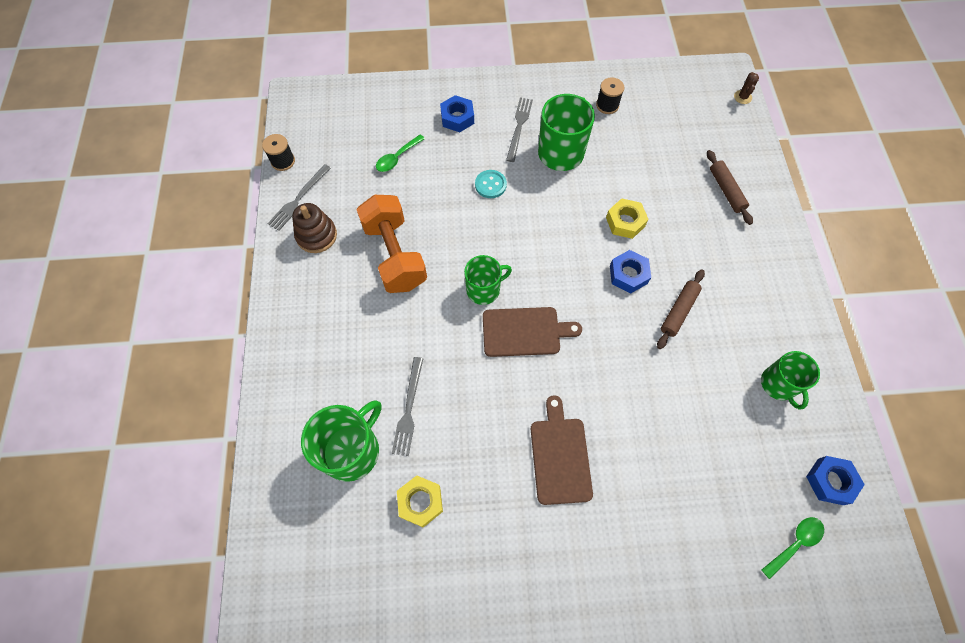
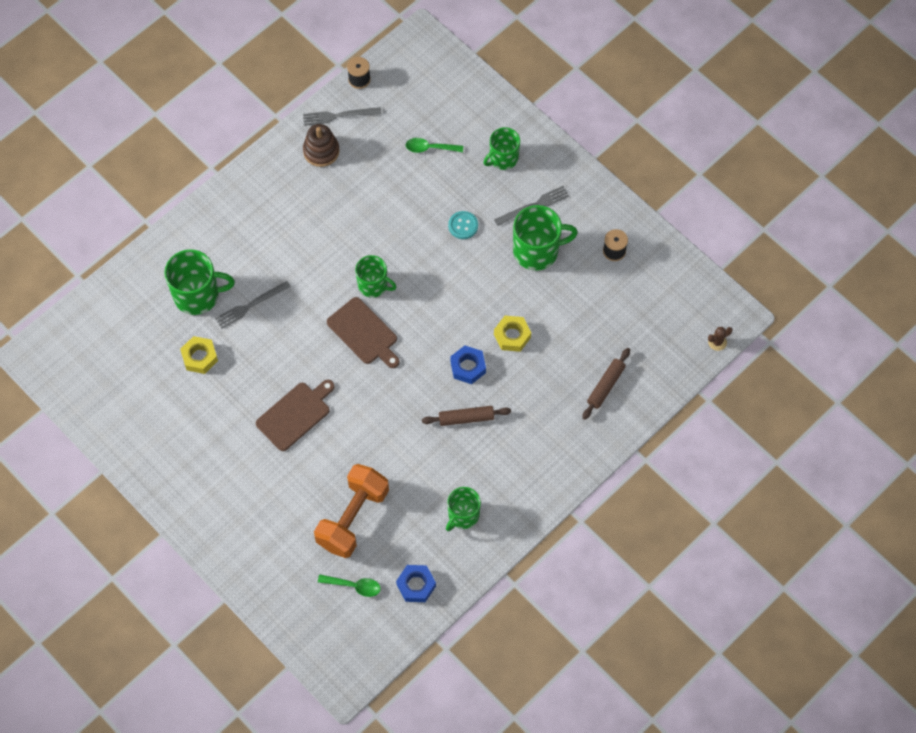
camera: 50 degrees right, 0 degrees up
orange dumbbell [356,195,427,293] -> orange dumbbell moved to [314,464,389,558]
blue nut [440,95,474,132] -> green mug [484,127,520,170]

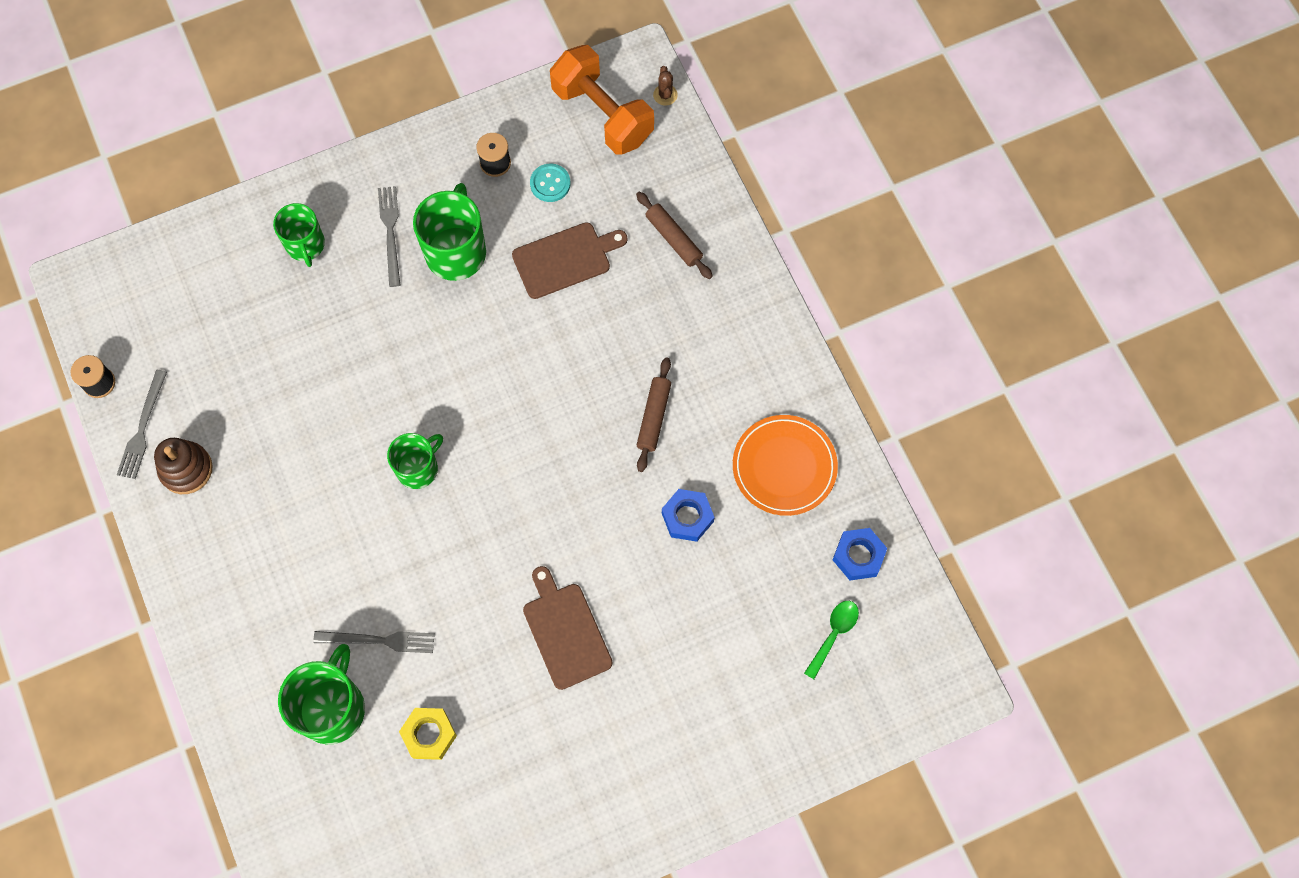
camera: 70 degrees left, 5 degrees up
grey fork [215,281,291,329] -> grey fork turned 75 degrees counterclockwise [313,631,435,653]
orange dumbbell [314,464,389,558] -> orange dumbbell moved to [550,45,654,155]
brown cutting board [327,297,400,368] -> brown cutting board moved to [512,222,628,299]
green spoon [406,138,463,153] -> none
green mug [446,487,481,531] -> orange plate [733,415,838,516]
turquoise button [448,211,478,239] -> turquoise button moved to [530,164,570,202]
blue nut [450,345,486,384] -> blue nut moved to [662,489,715,542]
yellow nut [494,316,531,352] -> none

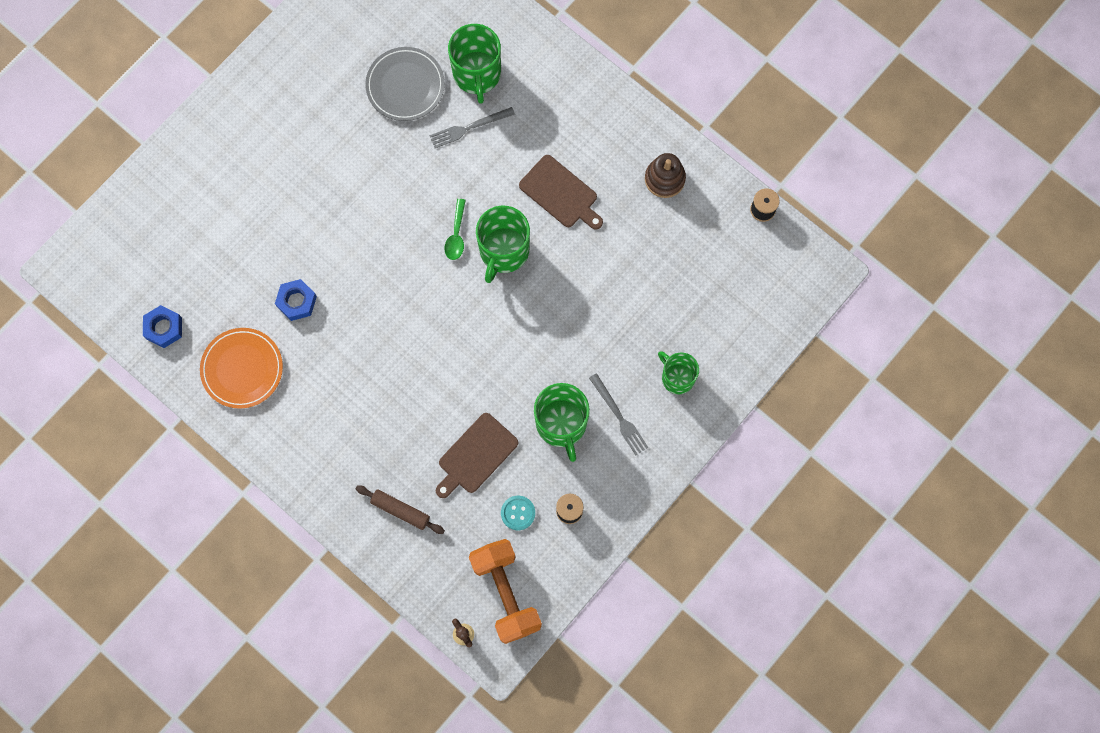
camera: 155 degrees right, 5 degrees up
grey fork [117,370,167,479] -> none
green mug [387,433,443,489] -> green mug [476,206,530,283], size x1.54
yellow nut [399,708,457,760] -> grey plate [365,47,445,121]
brown cutting board [523,566,613,690] -> brown cutting board moved to [519,155,603,230]
orange dumbbell [550,45,654,155] -> orange dumbbell turned 45 degrees clockwise [469,539,542,644]
brown rolling pin [637,357,671,472] -> none
green spoon [804,601,859,679] -> green spoon moved to [445,199,466,260]

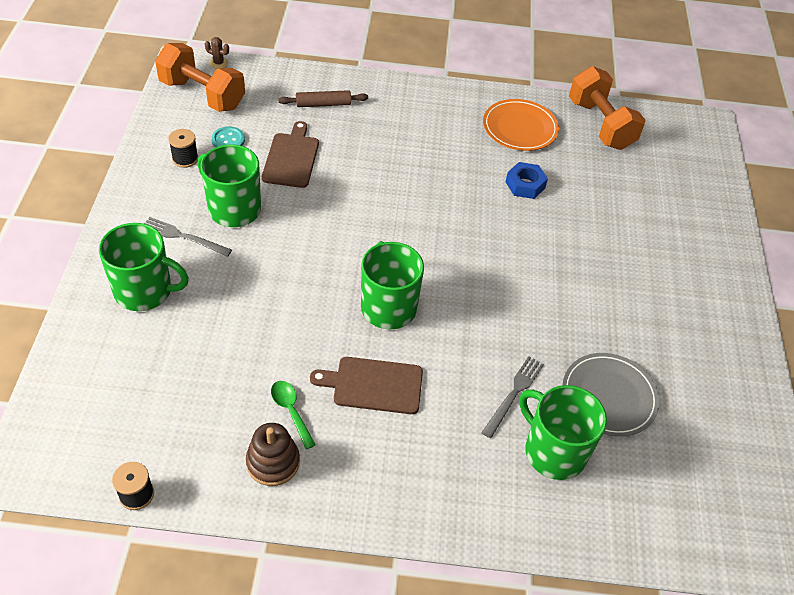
camera: 140 degrees right, 25 degrees down
blue nut [143,305,182,348] -> orange dumbbell [569,66,645,150]
green spoon [445,199,466,260] -> green spoon moved to [271,381,316,449]
green mug [658,351,699,394] -> green mug [99,223,189,311], size x1.54

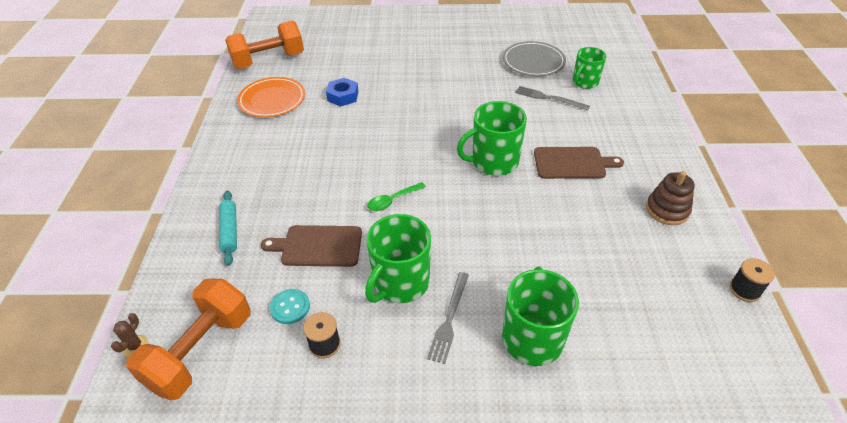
camera: 90 degrees left, 5 degrees down
green spoon [271,381,316,449] -> green spoon moved to [367,182,426,211]
brown rolling pin [278,90,368,107] -> turquoise rolling pin [219,191,237,266]
brown cutting board [310,357,423,414] -> brown cutting board turned 90 degrees counterclockwise [534,147,624,179]
green mug [519,385,607,480] -> green mug [573,47,606,89], size x0.65

